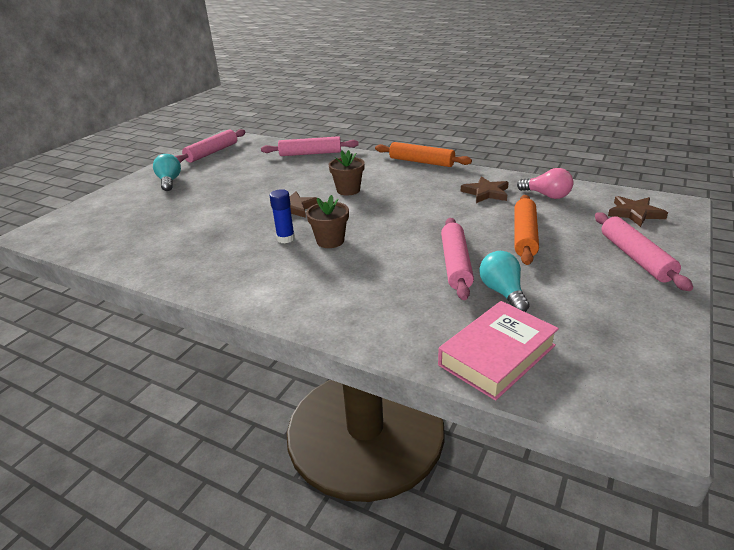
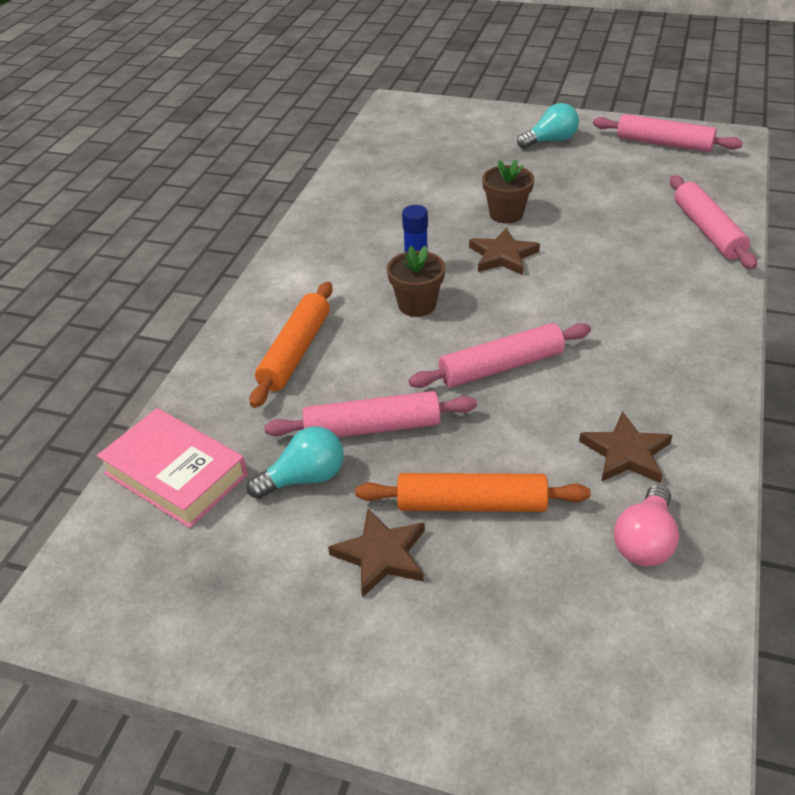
camera: 80 degrees right, 10 degrees up
brown flower pot [329,150,365,196] -> brown flower pot moved to [482,159,534,224]
orange rolling pin [375,142,472,167] -> orange rolling pin moved to [250,282,333,408]
pink rolling pin [595,212,693,291] -> pink rolling pin moved to [409,323,591,388]
brown star [608,196,668,227] -> brown star moved to [328,508,425,598]

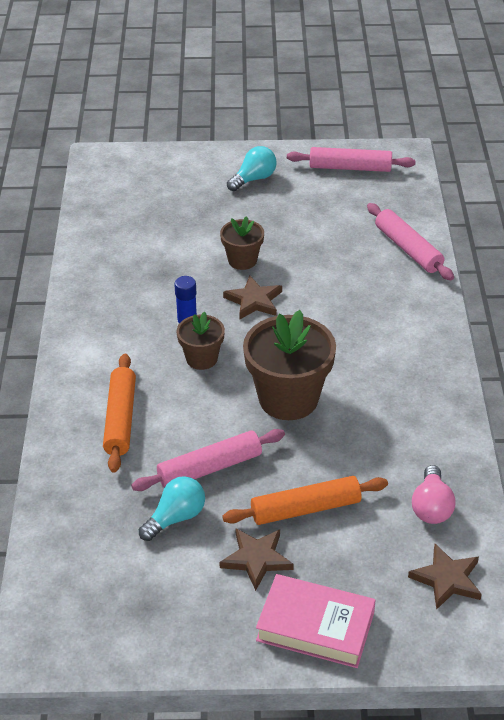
camera: 20 degrees left, 0 degrees up
pink book [97,408,248,528] -> pink book moved to [256,574,376,668]
pink rolling pin [409,323,591,388] -> brown flower pot [243,310,336,420]
brown star [579,411,673,483] -> brown star moved to [408,544,482,610]

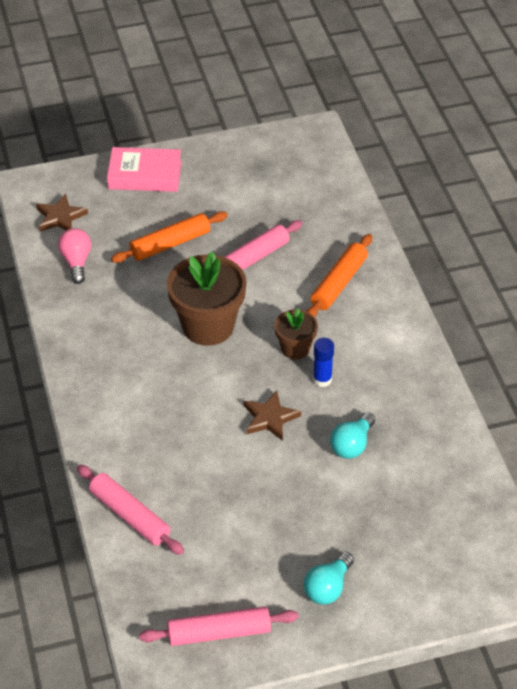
camera: 165 degrees right, 5 degrees up
orange rolling pin [103,354,136,473] -> orange rolling pin turned 45 degrees clockwise [306,234,372,317]
turquoise light bulb [139,476,205,541] -> turquoise light bulb moved to [330,412,375,459]
brown star [219,529,294,591] -> none
brown flower pot [220,216,264,270] -> none

